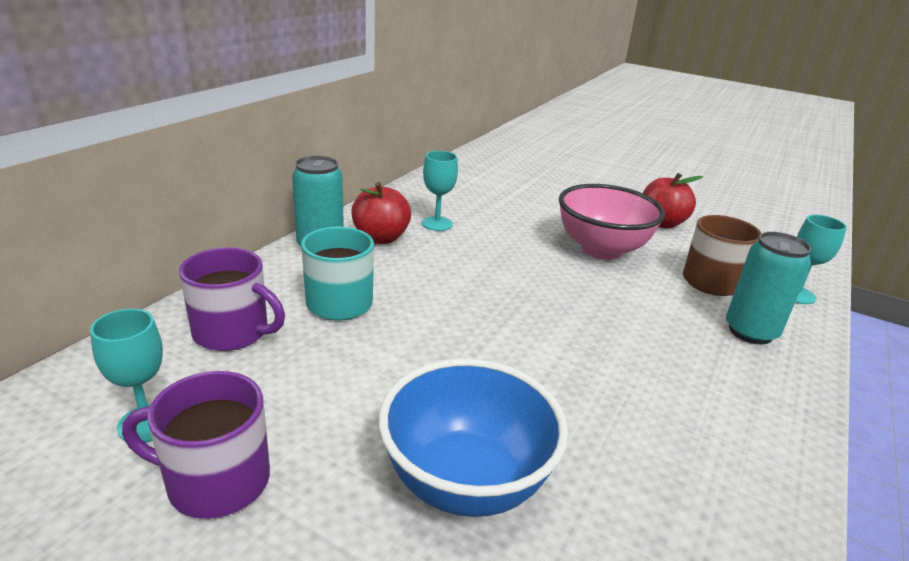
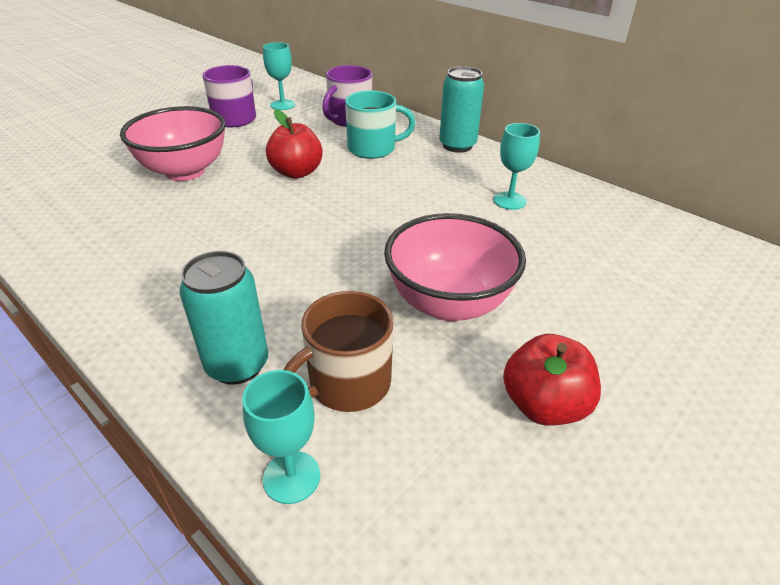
camera: 105 degrees right, 10 degrees up
red apple [351,182,411,244] -> red apple moved to [266,109,323,179]
blue bowl [378,359,568,517] -> pink bowl [120,106,226,181]

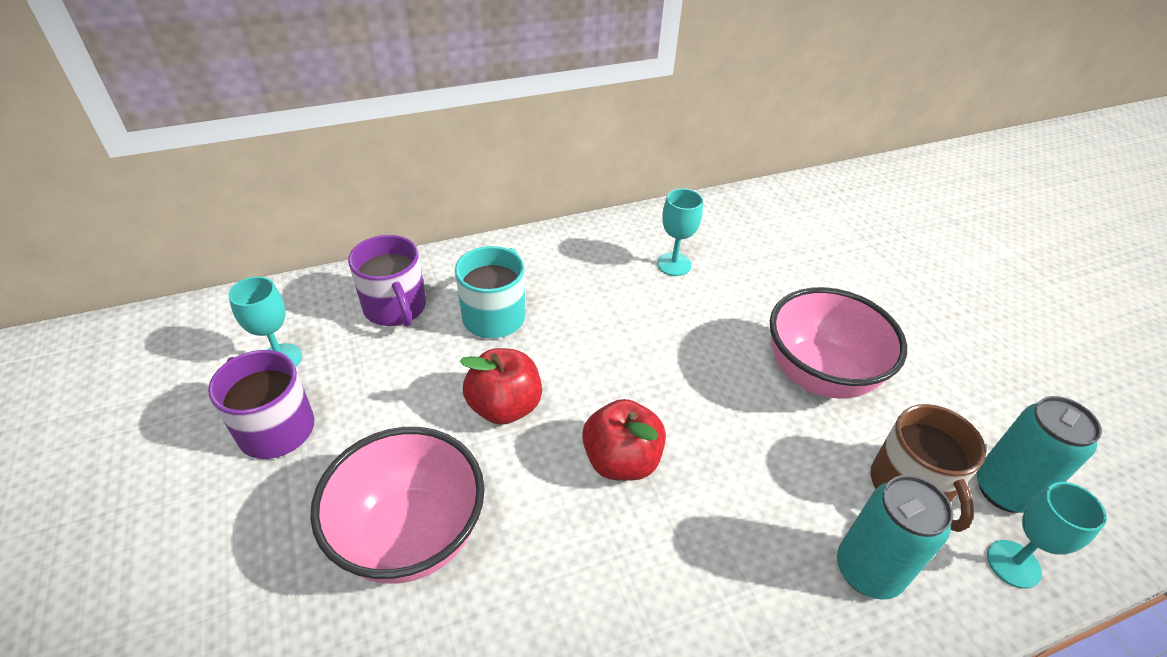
camera: 65 degrees left, 5 degrees up
turquoise can [439,66,484,153] -> turquoise can moved to [977,396,1102,513]
red apple [503,334,601,426] -> red apple moved to [582,399,666,481]

